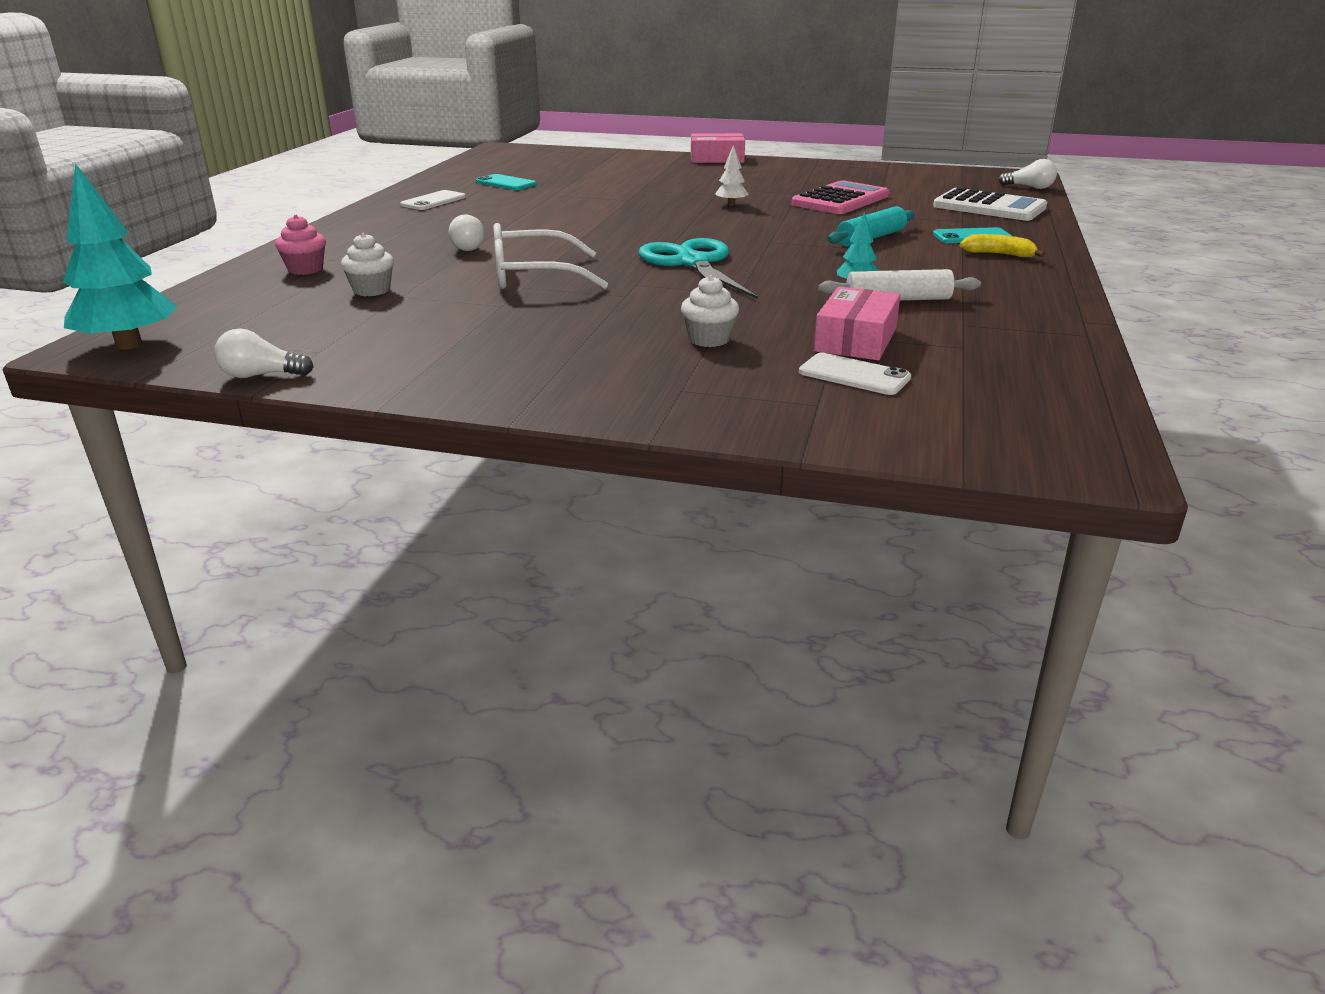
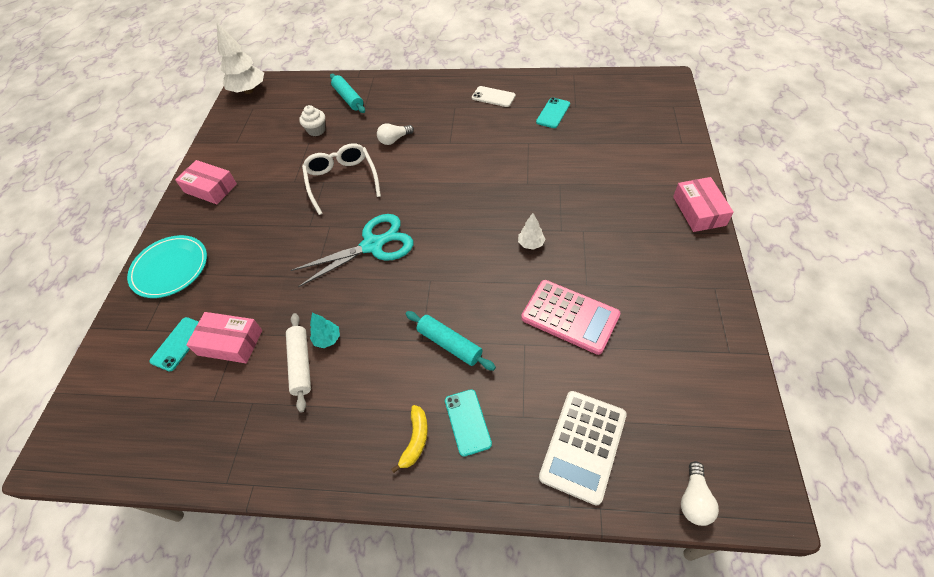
camera: 85 degrees right, 25 degrees up
turquoise tree [63,163,177,350] -> white tree [217,22,264,94]
white light bulb [214,328,313,378] -> none
pink cupcake [275,215,326,275] -> turquoise rolling pin [330,74,365,113]
white cupcake [681,275,739,347] -> none
white phone [799,353,911,395] -> turquoise phone [149,317,199,371]
none -> turquoise plate [127,235,207,298]
none -> pink box [175,160,237,204]

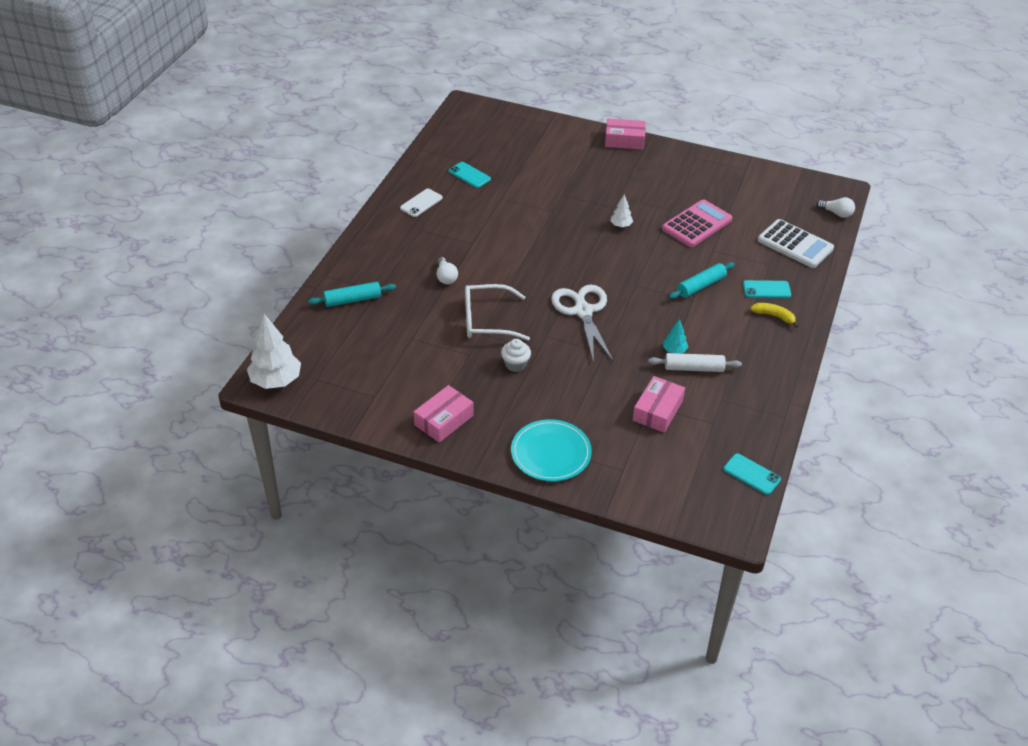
camera: 80 degrees left, 10 degrees down
turquoise phone [149,317,199,371] -> turquoise phone moved to [723,453,781,495]
turquoise scissors [291,214,413,287] -> white scissors [551,285,614,363]
white cupcake [299,105,325,136] -> white cupcake moved to [501,339,531,372]

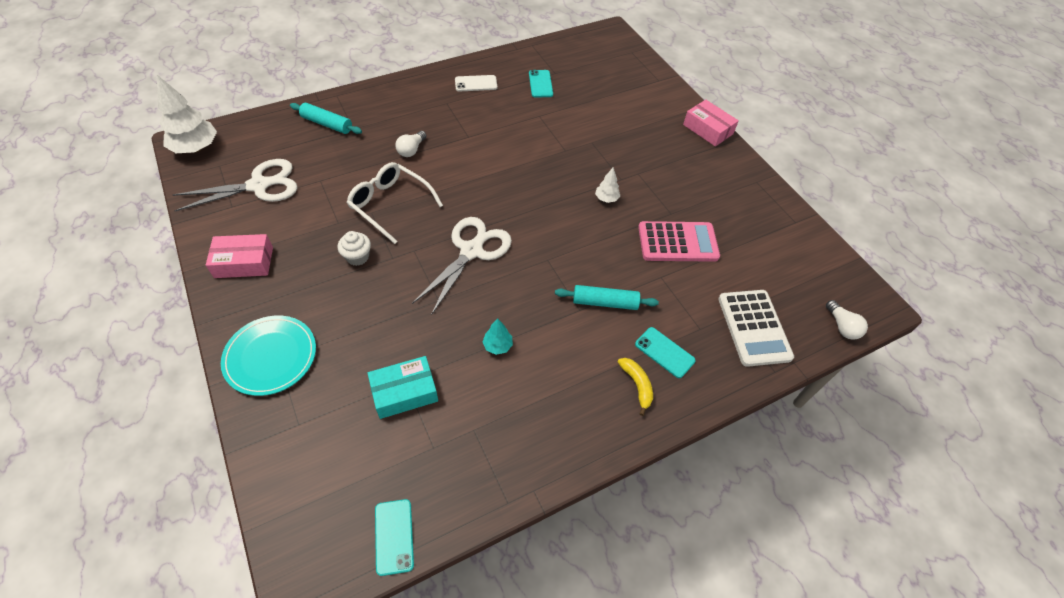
camera: 40 degrees right, 10 degrees up
pink box [633,376,685,433] -> turquoise box [367,356,438,419]
white rolling pin [648,353,742,372] -> none
none -> white scissors [173,159,298,211]

